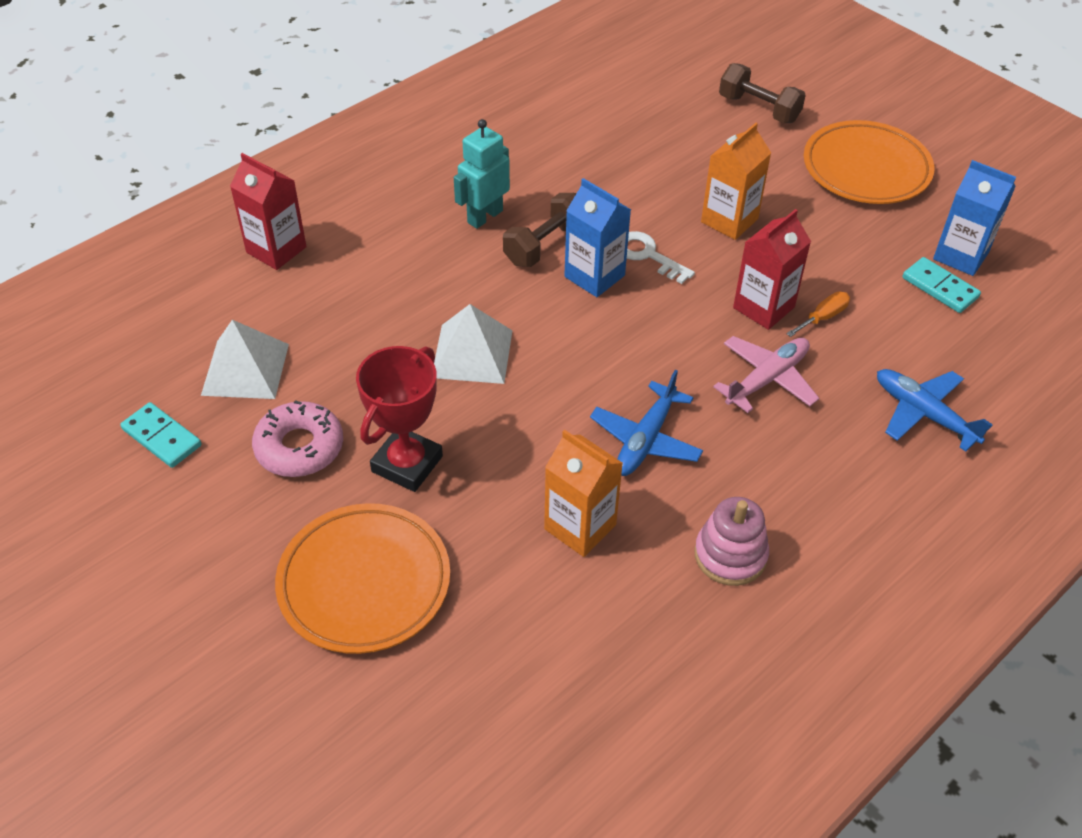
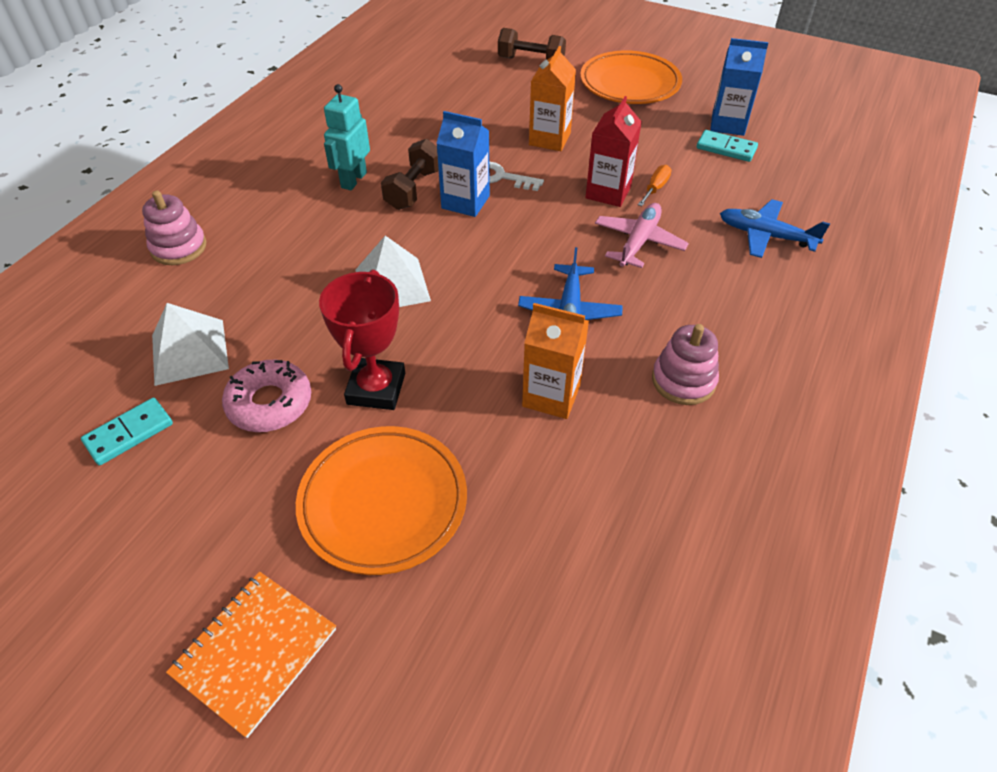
camera: 20 degrees left, 0 degrees up
turquoise domino [120,402,202,468] -> turquoise domino turned 60 degrees counterclockwise [81,398,173,466]
red carton [230,153,307,270] -> pink stacking toy [142,190,207,265]
none -> orange notebook [166,572,336,738]

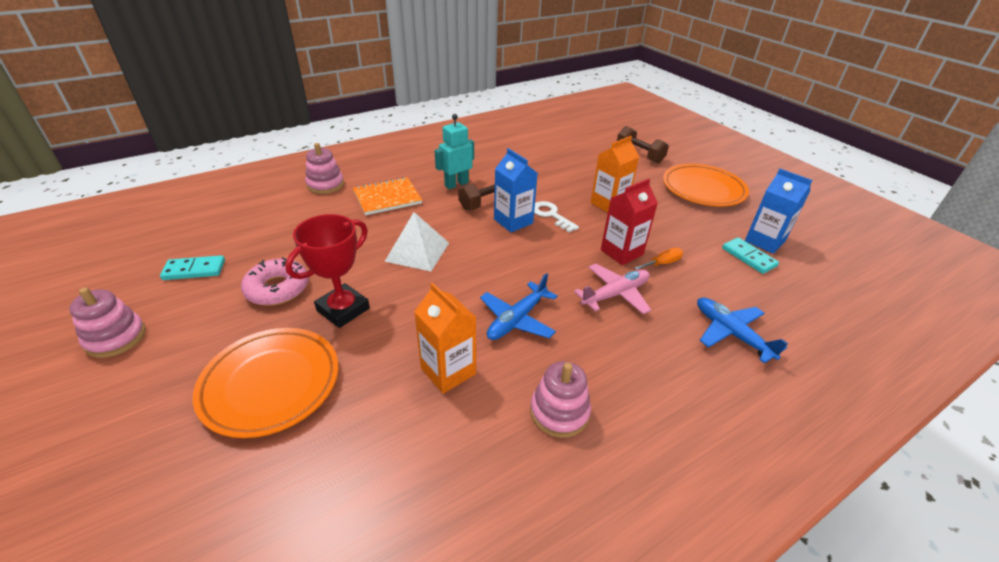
camera: 30 degrees right, 10 degrees down
white pyramid [152,303,229,386] -> none
orange notebook [166,572,336,738] -> orange notebook moved to [353,177,422,215]
none -> pink stacking toy [69,287,146,358]

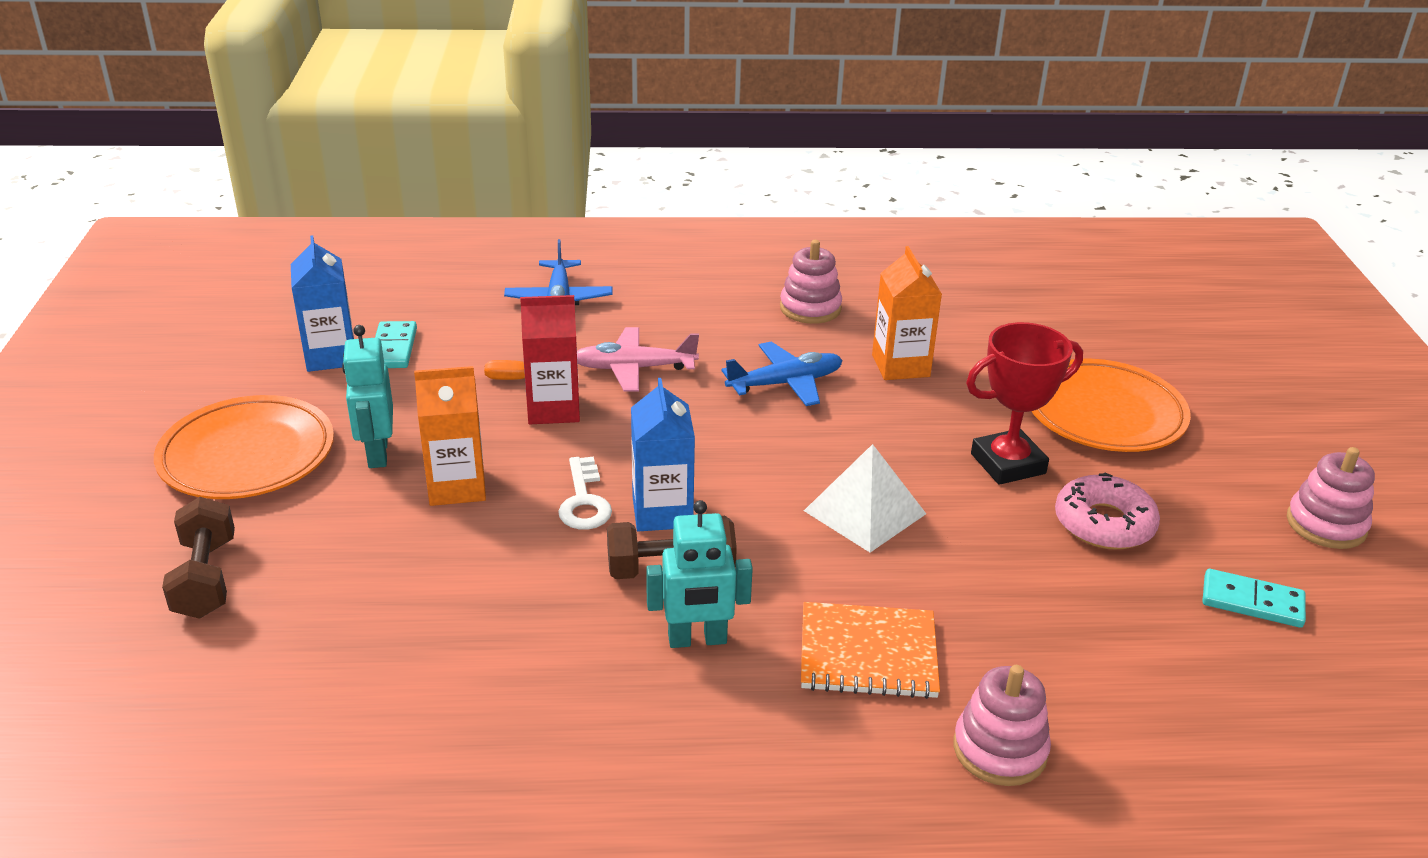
camera: 150 degrees left, 5 degrees down
none -> turquoise robot [342,325,393,468]

